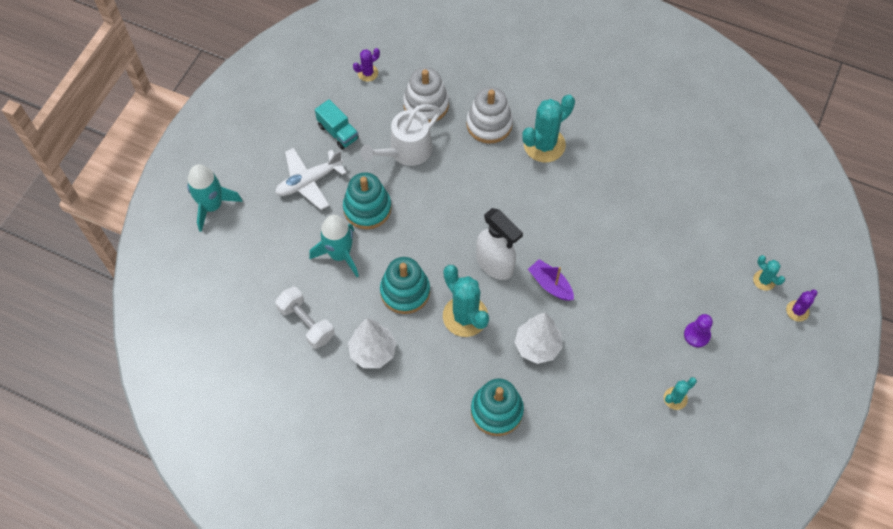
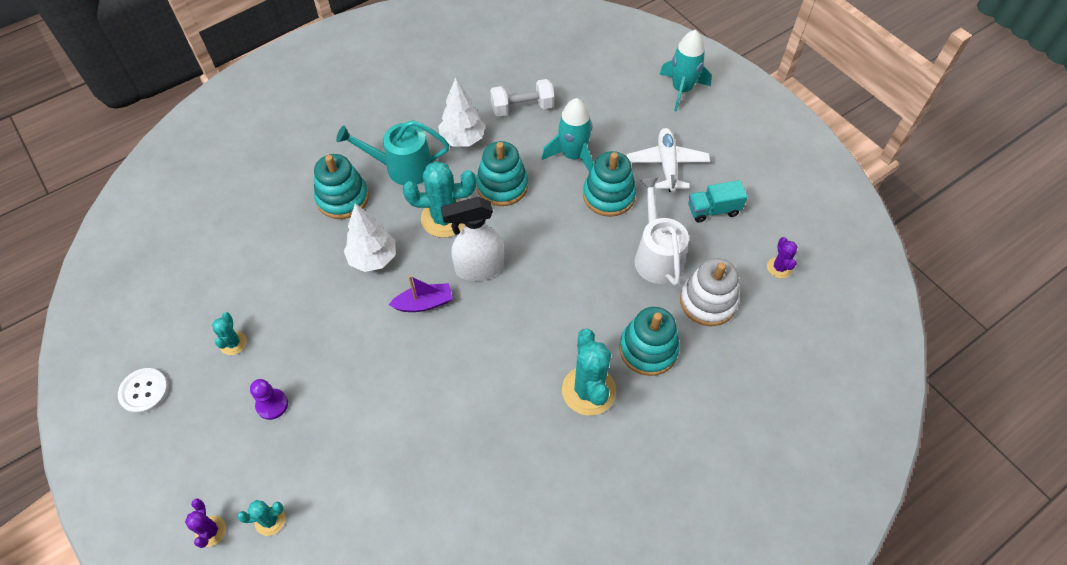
camera: 120 degrees right, 5 degrees down
white stacking toy [466,87,513,144] -> turquoise stacking toy [619,307,680,376]
none -> white button [118,368,168,414]
none -> turquoise watering can [336,120,449,185]

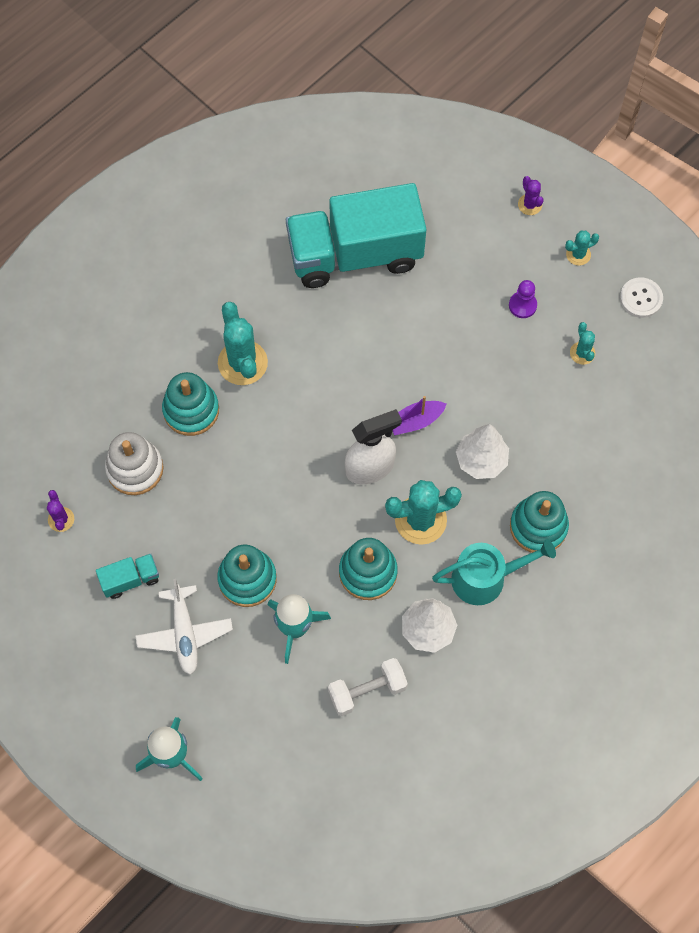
camera: 170 degrees right, 10 degrees up
turquoise cactus [237,500,285,536] -> turquoise cactus moved to [565,231,599,265]
white watering can [634,177,689,286] -> none
none -> turquoise truck [286,183,426,288]

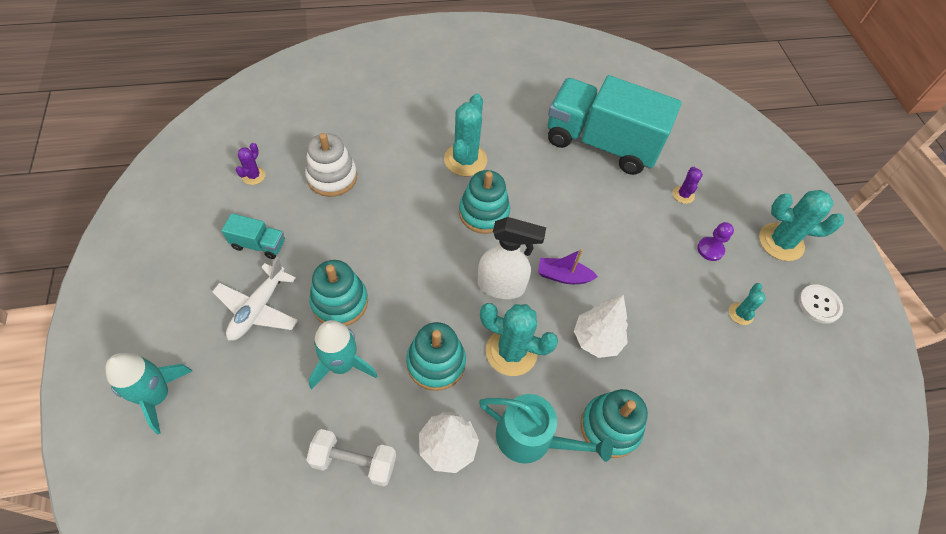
camera: 30 degrees right, 10 degrees down
turquoise stacking toy [162,372,219,436] -> turquoise stacking toy moved to [459,170,510,234]
purple cactus [518,176,544,215] -> purple cactus moved to [673,167,703,204]
turquoise cactus [565,231,599,265] -> turquoise cactus [759,190,844,261], size x1.96

